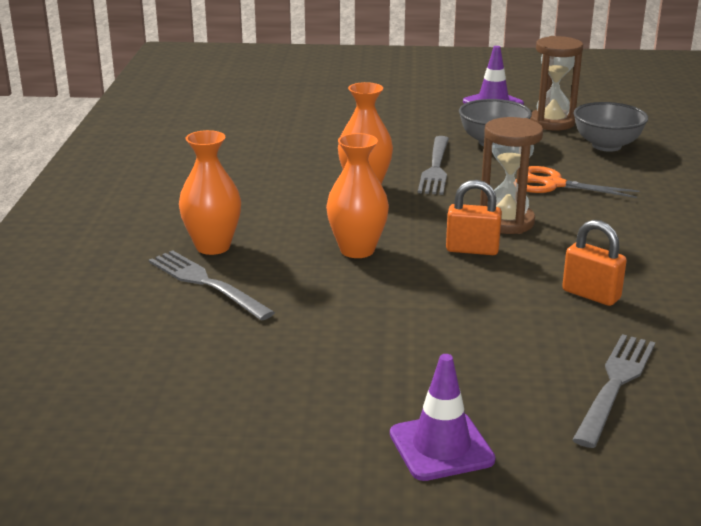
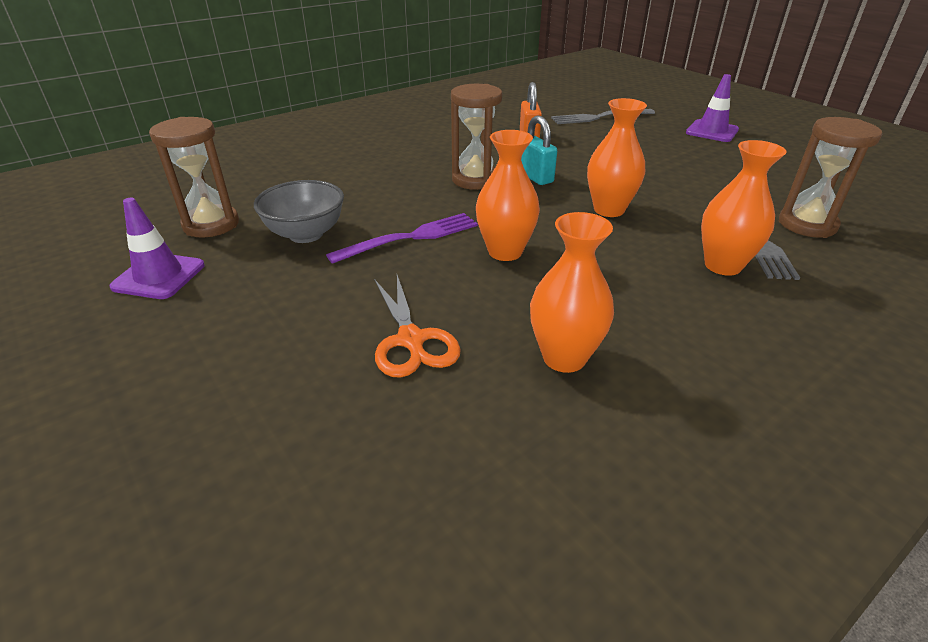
camera: 130 degrees left, 10 degrees up
grey fork [418,136,449,195] -> purple fork [326,213,478,264]
orange padlock [446,180,502,255] -> turquoise padlock [521,115,557,185]
orange scissors [516,166,639,198] -> orange scissors moved to [374,275,461,378]
grey bowl [573,102,648,152] -> none
none -> orange vase [530,212,614,373]
none -> brown hourglass [779,117,882,238]

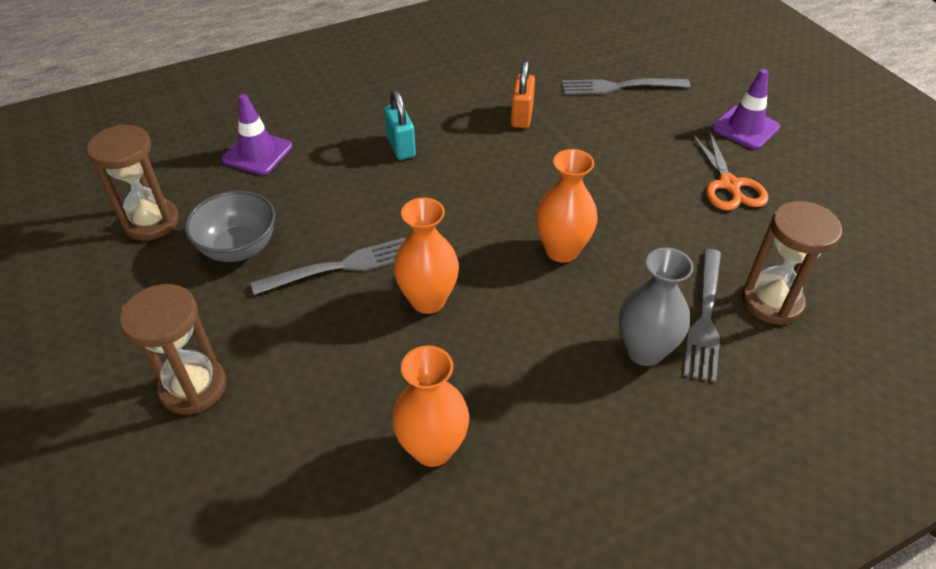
camera: 10 degrees right, 10 degrees up
purple traffic cone [109,198,205,299] -> purple traffic cone moved to [222,94,292,175]
purple fork [326,213,478,264] -> grey fork [250,238,405,295]
orange scissors [374,275,461,378] -> orange scissors moved to [692,130,768,211]
brown hourglass [451,84,502,190] -> brown hourglass moved to [120,284,226,414]
turquoise padlock [521,115,557,185] -> turquoise padlock moved to [384,90,416,160]
orange vase [701,140,787,276] -> grey vase [619,248,694,366]

